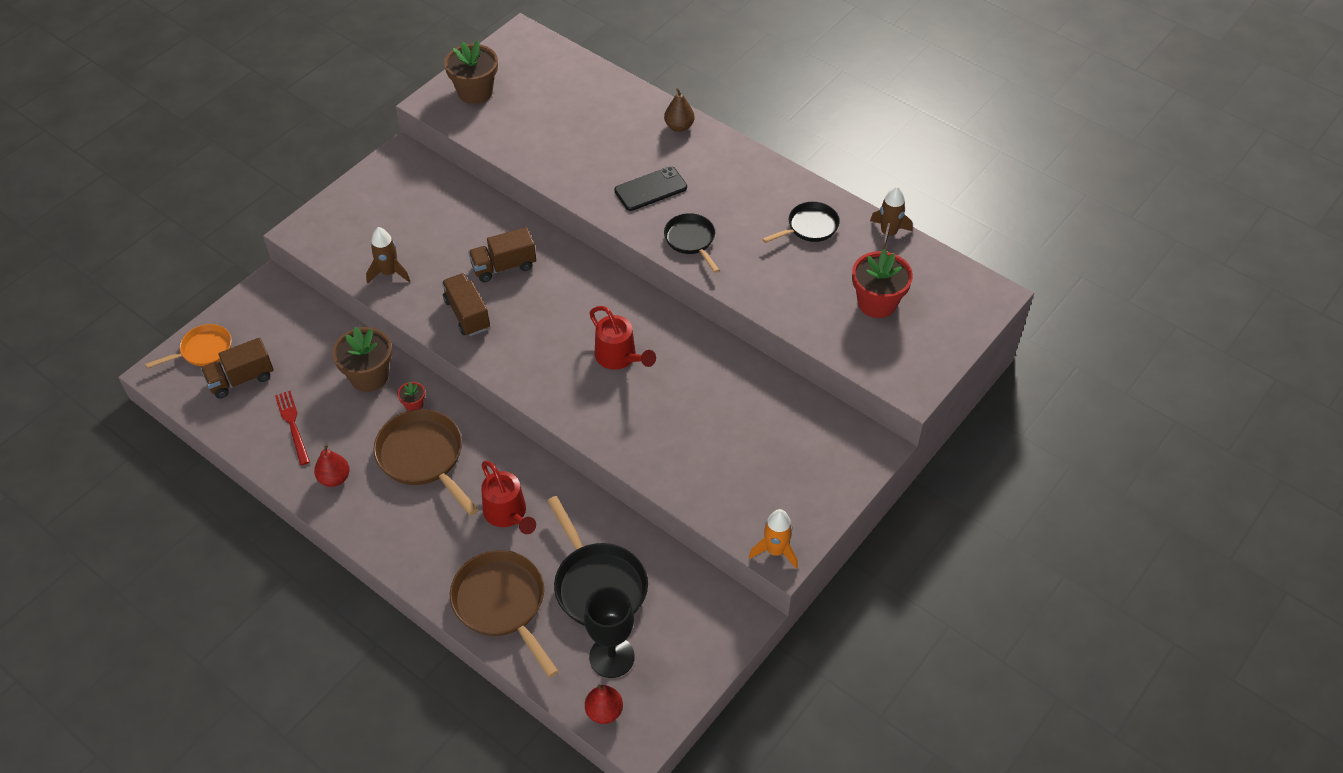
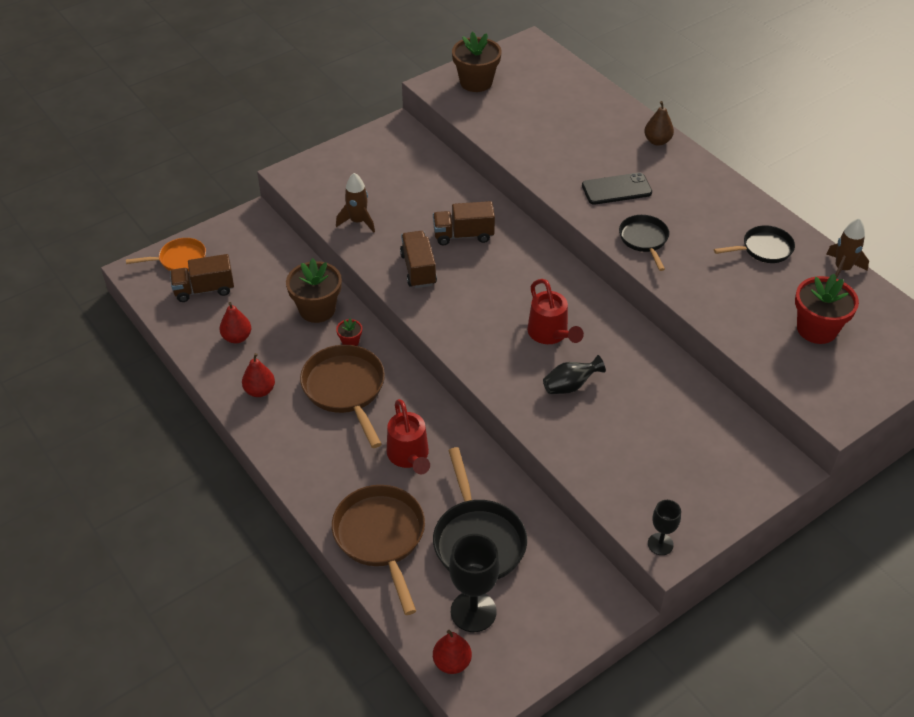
camera: 15 degrees right, 5 degrees down
red fork [275,391,310,465] -> red pear [220,302,251,343]
orange rocket [749,509,798,569] -> black goblet [648,500,681,555]
none -> black vase [543,355,606,394]

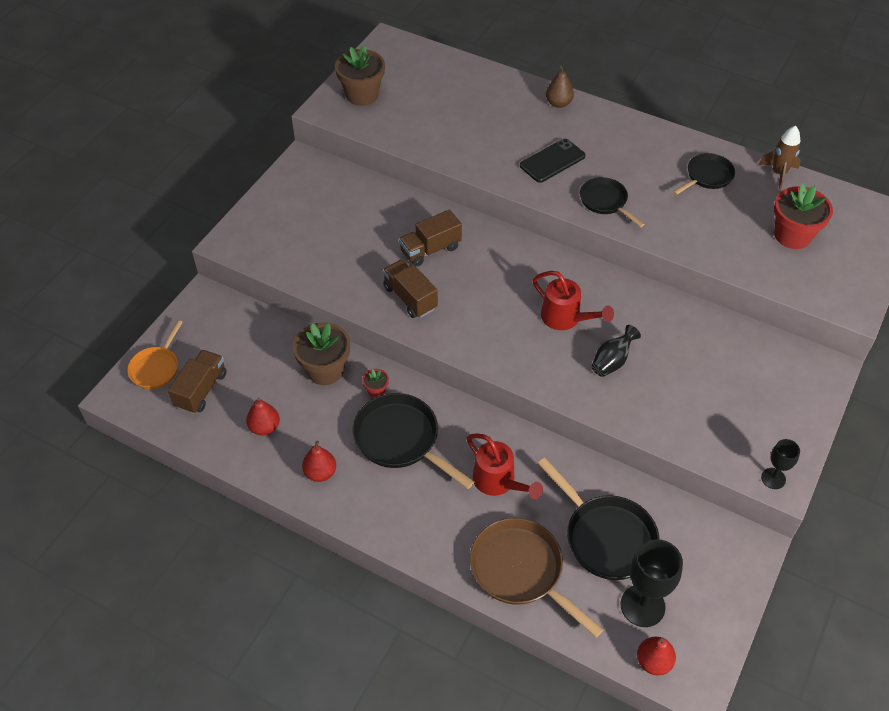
camera: 25 degrees left, 5 degrees up
orange pan [126,238,206,271] -> orange pan turned 150 degrees clockwise [127,320,183,389]
brown truck [170,254,234,302] -> brown truck turned 150 degrees clockwise [168,350,227,414]
brown pan [300,345,385,448] -> black pan [353,393,474,489]
brown rocket [336,173,375,233] -> none

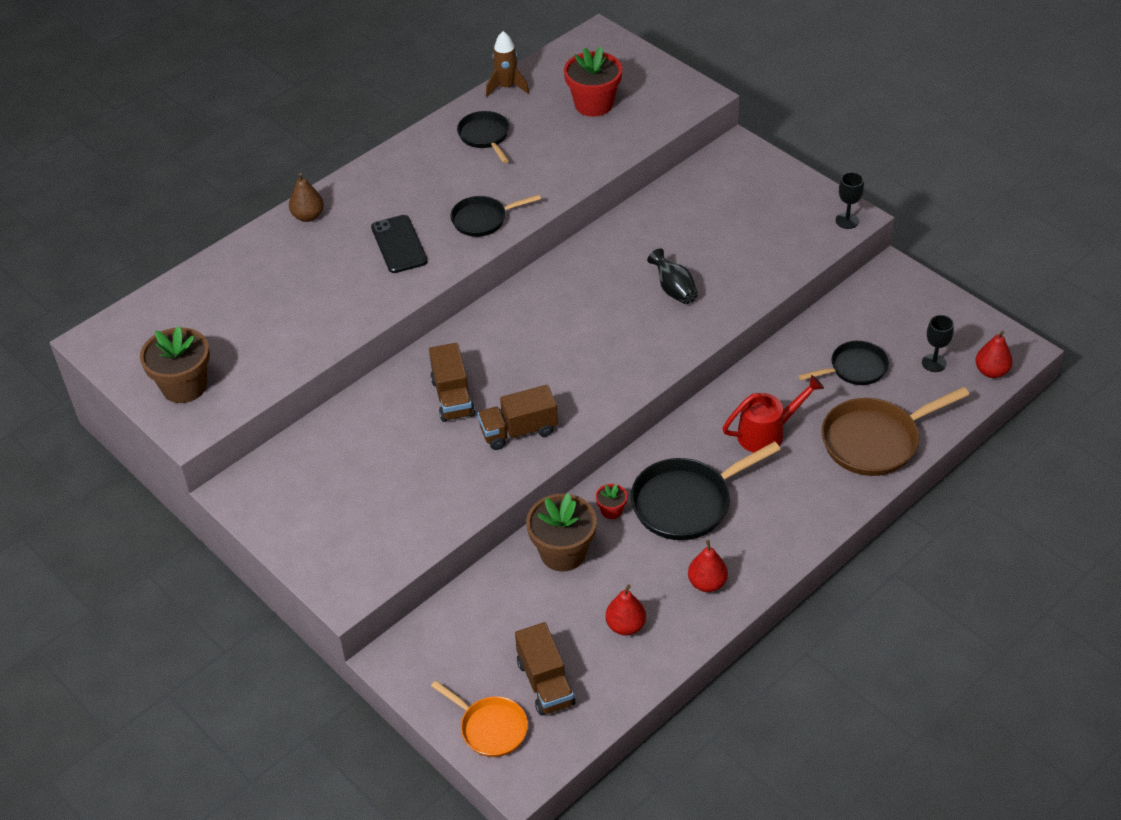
camera: 70 degrees left, 5 degrees down
brown truck [168,350,227,414] -> brown truck turned 150 degrees counterclockwise [515,622,575,716]
red watering can [533,271,614,330] -> none
black pan [537,458,660,580] -> black pan [799,341,889,385], size x0.61
black goblet [621,539,683,627] -> black goblet [922,315,954,372], size x0.56

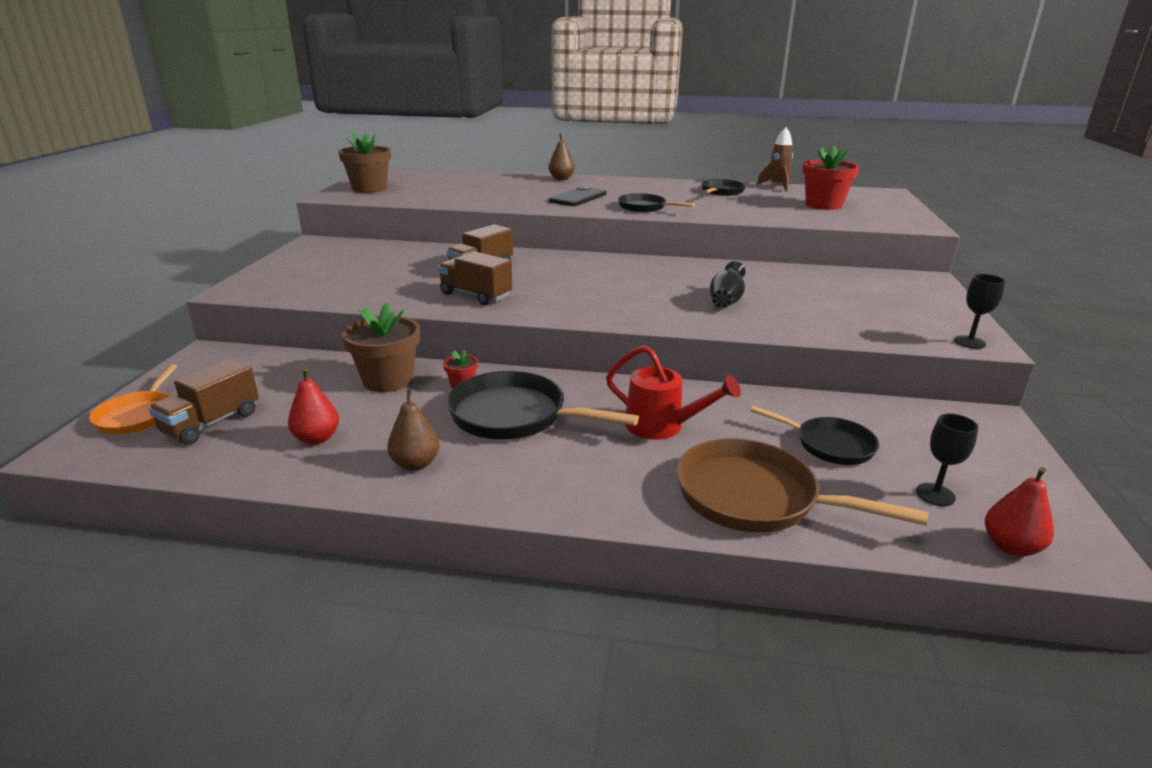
camera: 50 degrees right, 20 degrees down
red pear [688,540,728,592] -> brown pear [387,389,439,471]

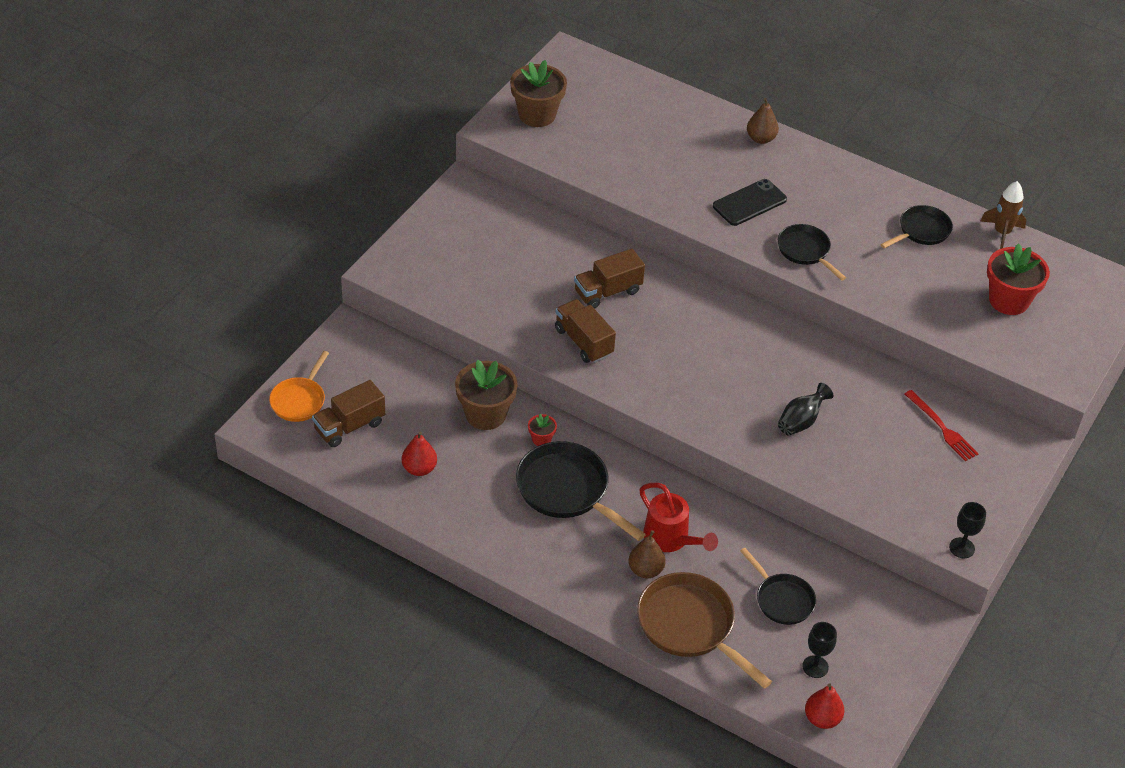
camera: 20 degrees right, 20 degrees up
brown pear [387,389,439,471] -> brown pear moved to [629,530,665,578]
none -> red fork [905,390,979,461]

